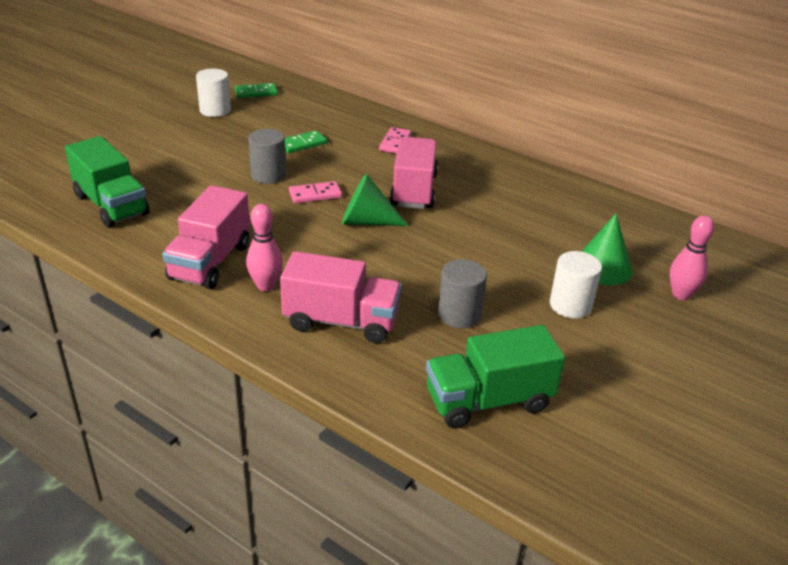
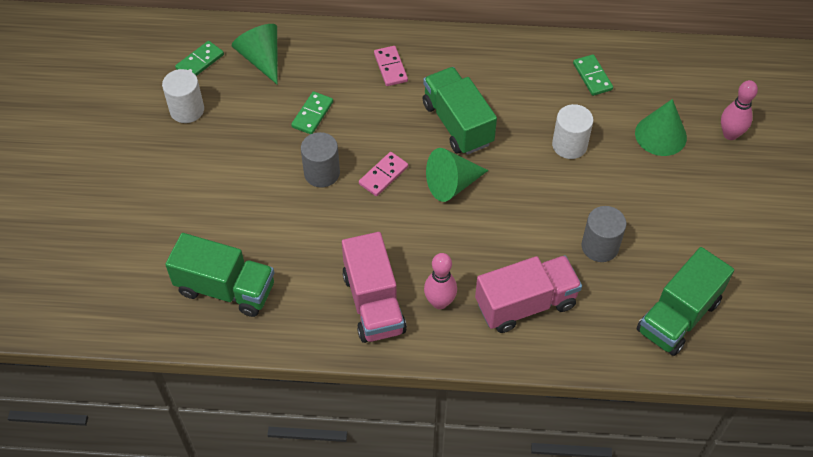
camera: 30 degrees left, 20 degrees up
pink truck [390,137,438,209] -> green truck [423,67,497,155]
white cylinder [550,251,602,318] -> white cylinder moved to [552,104,593,159]
none -> green cone [232,24,278,85]
none -> green domino [573,54,613,96]

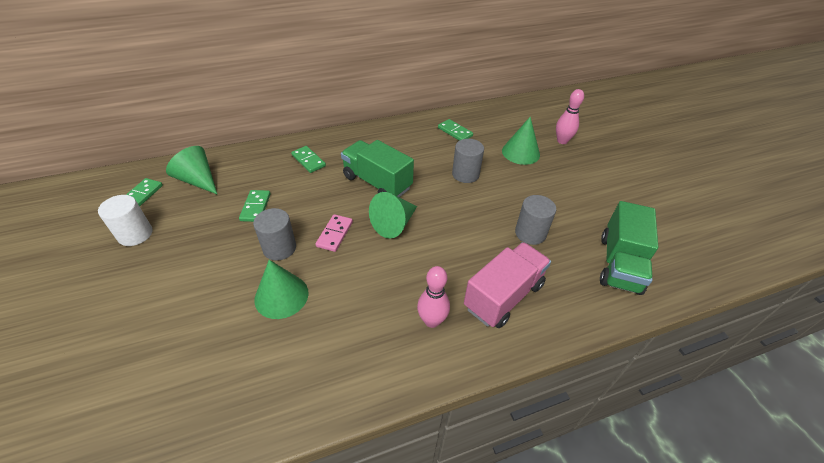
camera: 25 degrees left, 10 degrees down
green truck [165,233,274,317] -> none
pink truck [342,232,407,343] -> none
pink domino [374,46,408,86] -> green domino [291,146,326,173]
white cylinder [552,104,593,159] -> grey cylinder [452,139,484,183]
none -> green cone [254,260,309,319]

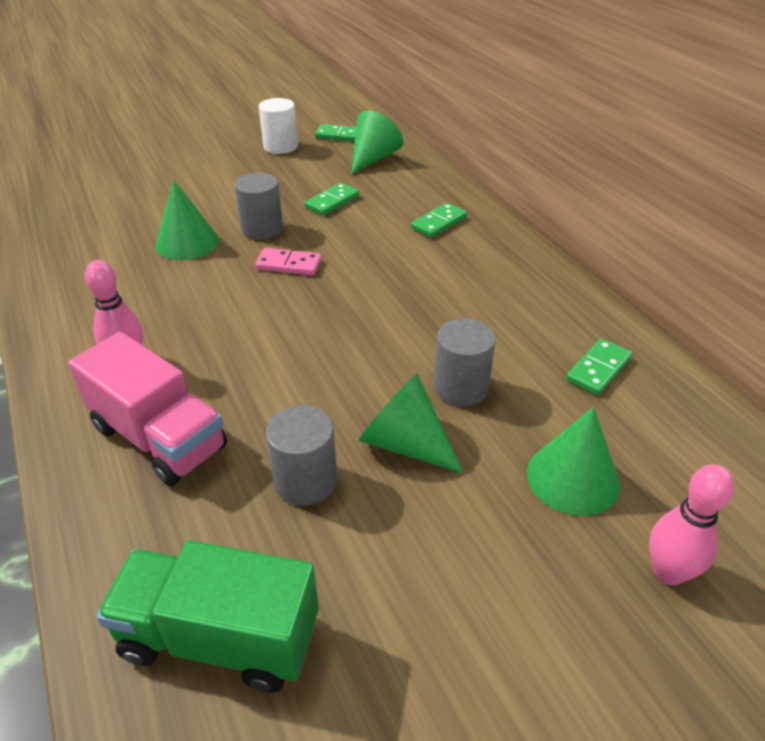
camera: 85 degrees right, 5 degrees down
green domino [239,190,271,222] -> green domino turned 45 degrees counterclockwise [305,183,359,215]
green truck [341,140,414,197] -> none
green cone [369,192,417,239] -> green cone moved to [359,373,463,473]

